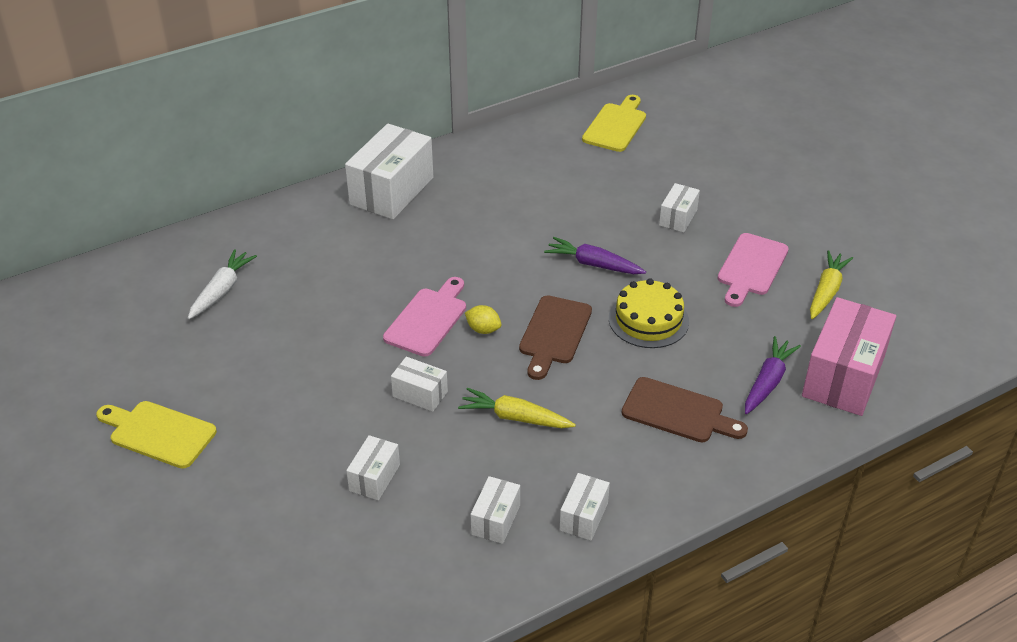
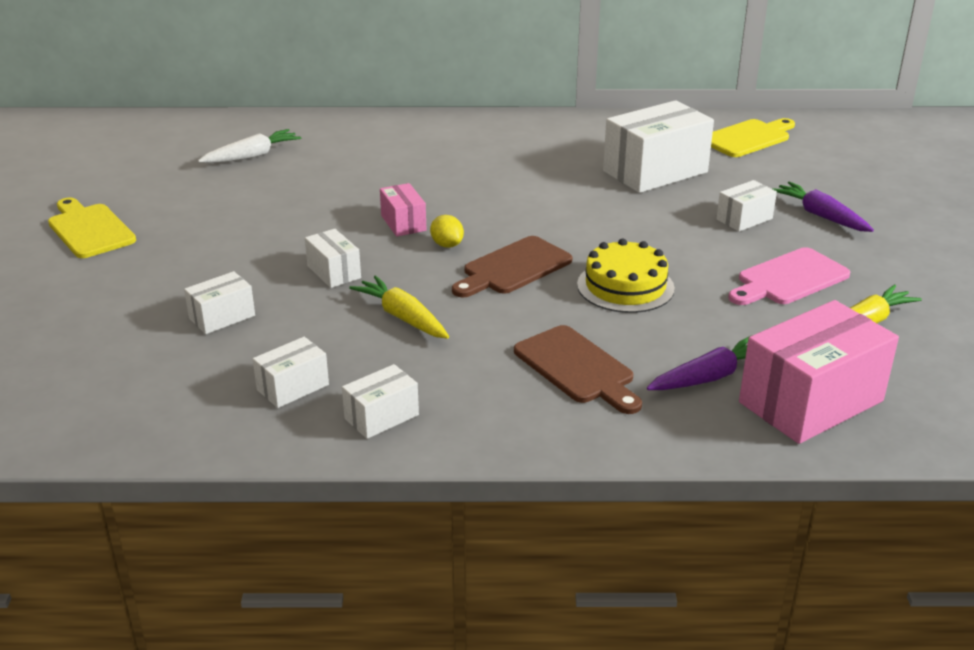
camera: 30 degrees right, 10 degrees down
white box [345,124,433,219] -> white box moved to [603,100,714,193]
pink cutting board [383,277,466,357] -> pink box [380,183,427,237]
purple carrot [544,237,646,274] -> purple carrot moved to [771,181,874,232]

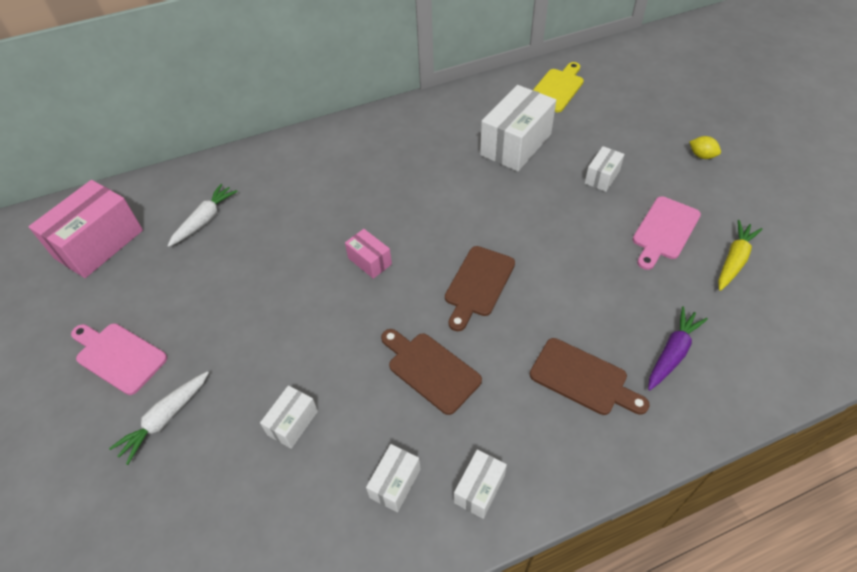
camera: 20 degrees left, 20 degrees up
yellow cutting board [48,197,136,258] -> pink cutting board [71,323,167,395]
white box [305,229,361,288] -> none
yellow carrot [349,275,449,339] -> brown cutting board [381,329,482,415]
yellow lemon [430,215,464,248] -> yellow lemon moved to [690,136,721,159]
yellow cake [577,238,675,313] -> none
pink box [739,300,899,444] -> pink box moved to [28,180,143,278]
purple carrot [771,181,874,232] -> none
none -> white carrot [109,371,209,465]

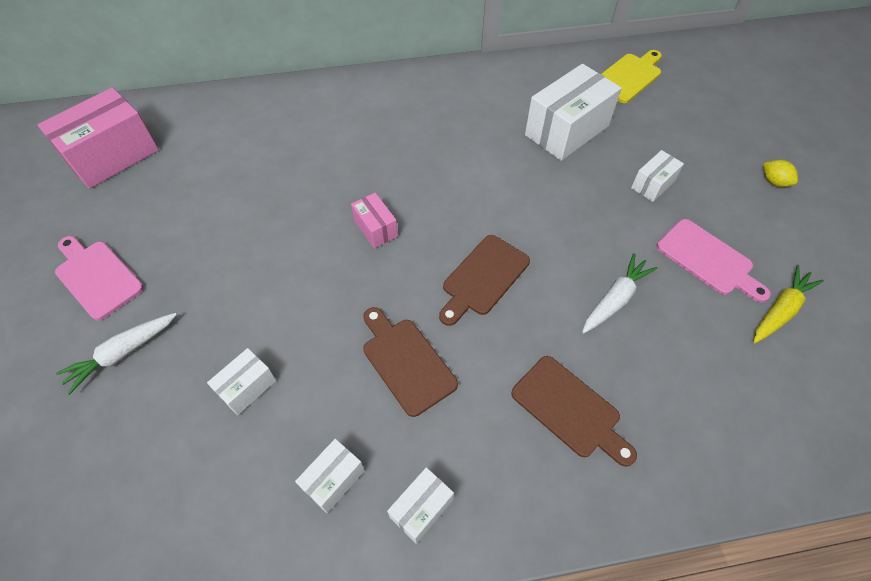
camera: 10 degrees right, 5 degrees up
white carrot [167,184,238,247] -> white carrot moved to [582,253,657,333]
pink cutting board [633,196,701,270] -> pink cutting board turned 90 degrees counterclockwise [657,219,771,302]
purple carrot [648,306,708,390] -> none

